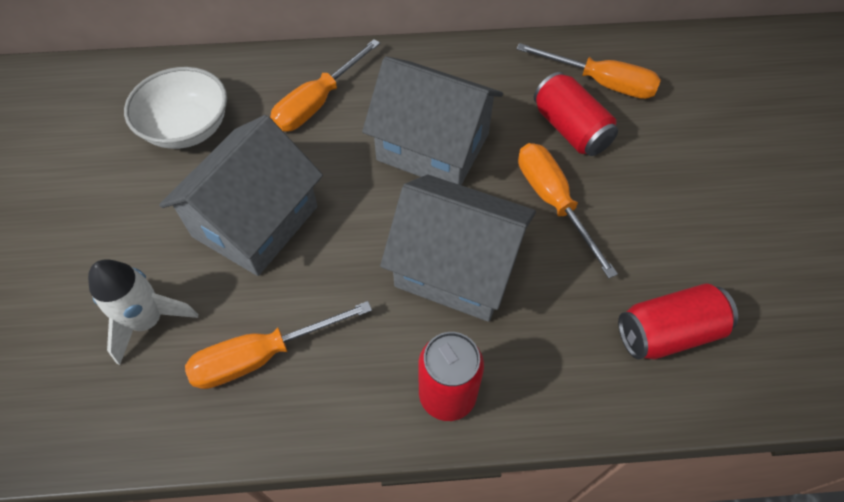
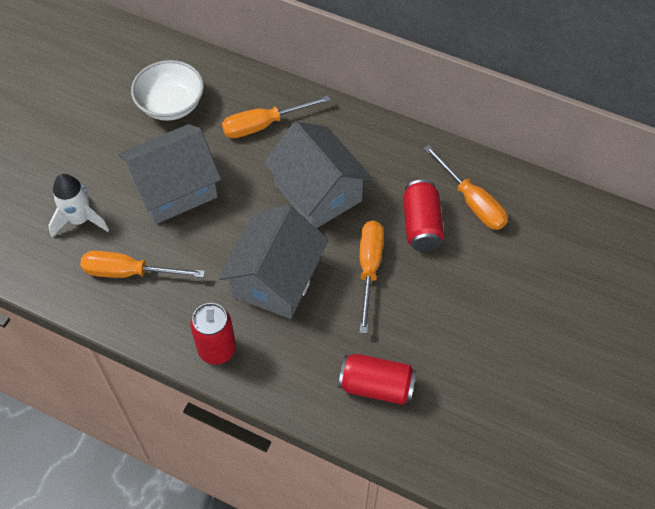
camera: 30 degrees right, 0 degrees up
grey house [380,175,536,322] -> grey house turned 60 degrees clockwise [219,205,328,319]

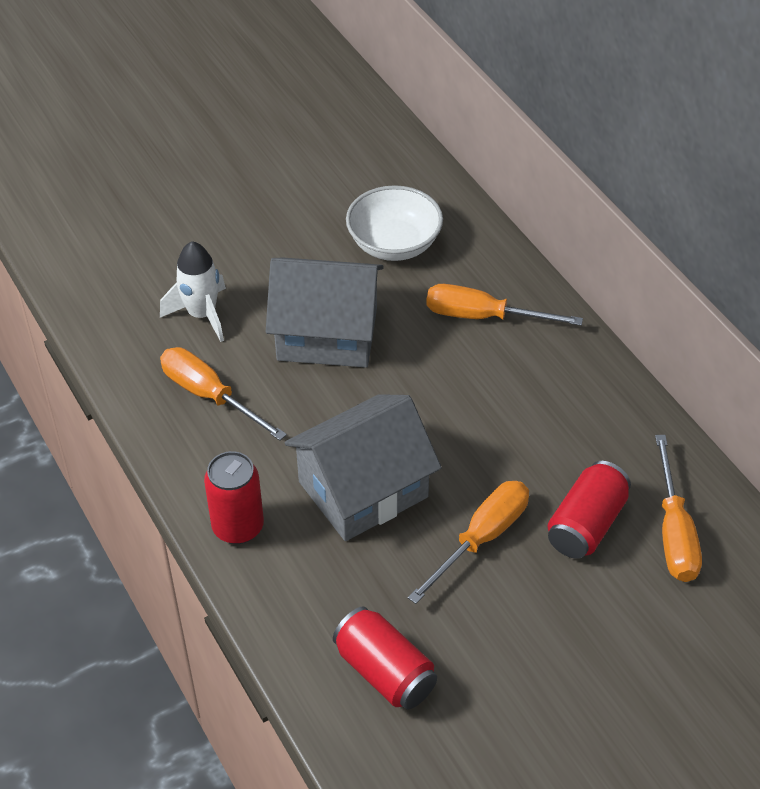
camera: 35 degrees right, 10 degrees down
grey house [264,121,373,228] -> none

